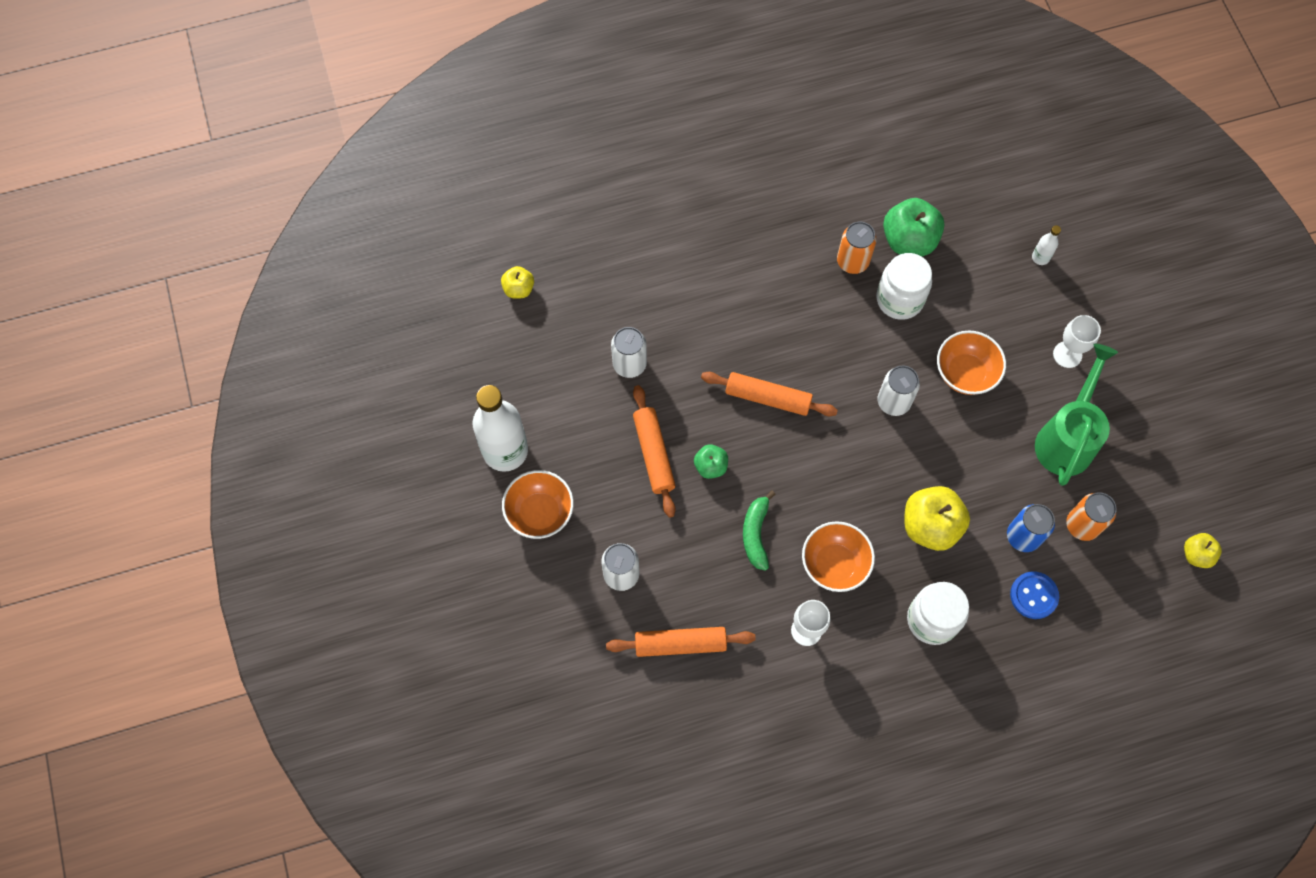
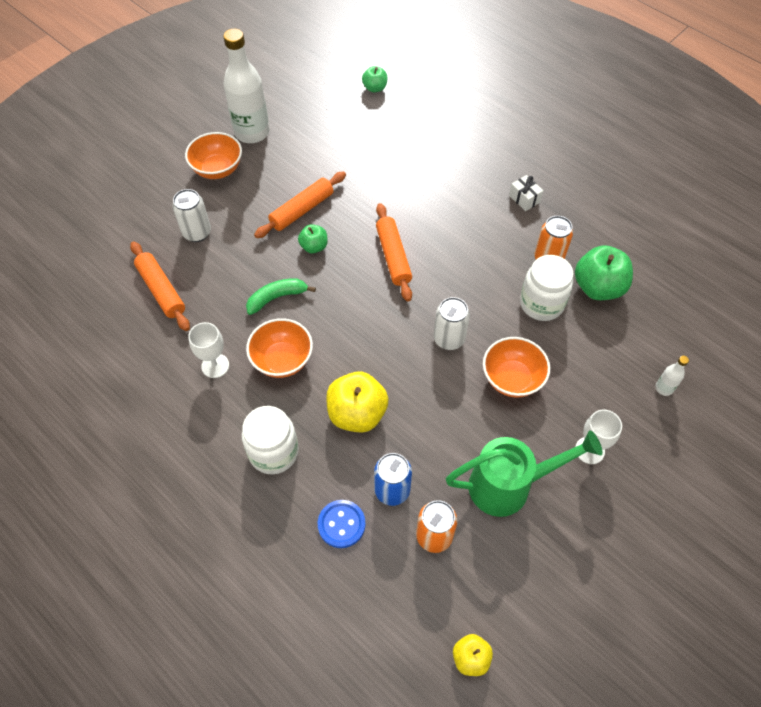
camera: 60 degrees right, 10 degrees down
yellow apple [501,266,534,299] -> green apple [362,66,387,92]
white can [611,327,647,378] -> none
none -> white gift [509,175,543,211]

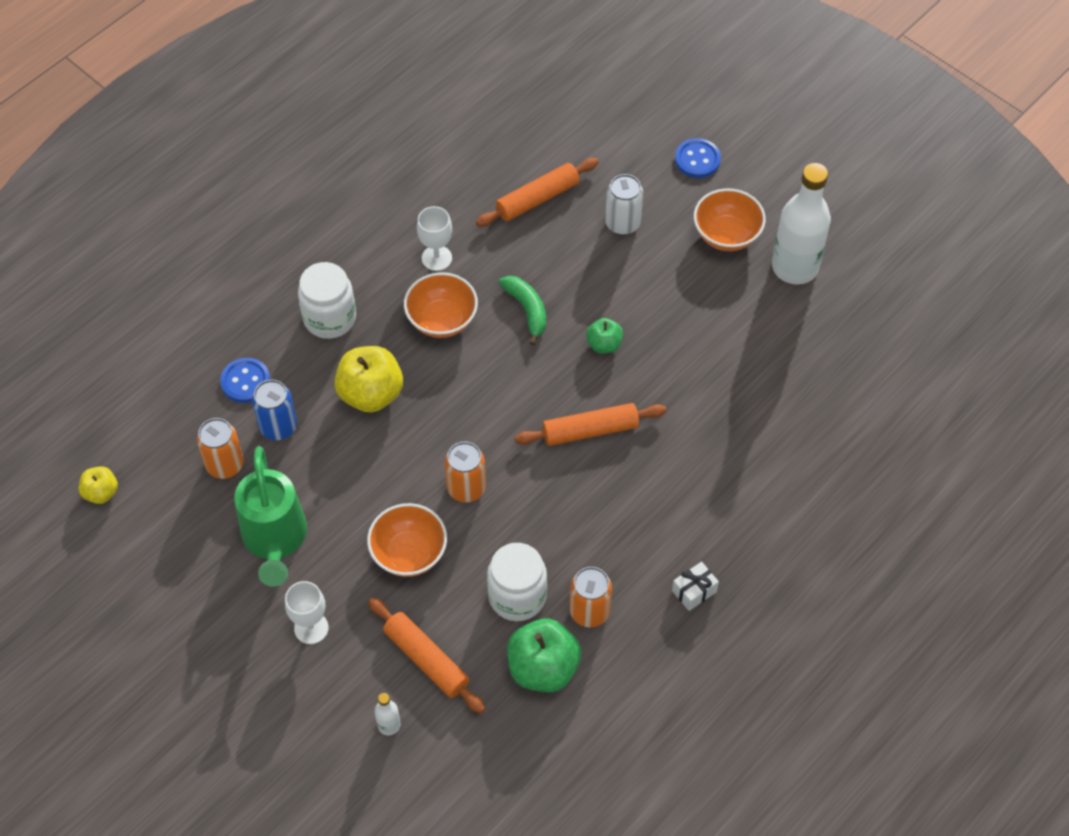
camera: 90 degrees right, 0 degrees up
orange rolling pin [254,171,346,238] -> orange rolling pin moved to [368,597,485,714]
green apple [362,66,387,92] -> none
white can [434,297,470,350] -> orange can [445,442,486,502]
none -> blue button [675,138,721,178]

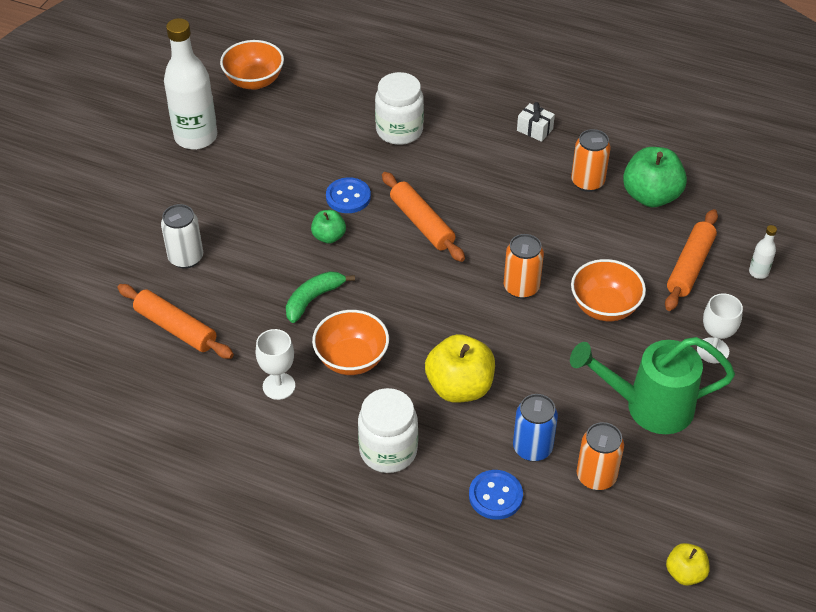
camera: 110 degrees left, 10 degrees down
green watering can [234,446,307,587] -> green watering can turned 150 degrees counterclockwise [570,337,735,434]
white jar [487,543,547,621] -> white jar moved to [375,72,424,145]
blue button [675,138,721,178] -> blue button moved to [326,177,371,213]
orange bowl [694,188,766,251] -> orange bowl moved to [220,40,284,90]

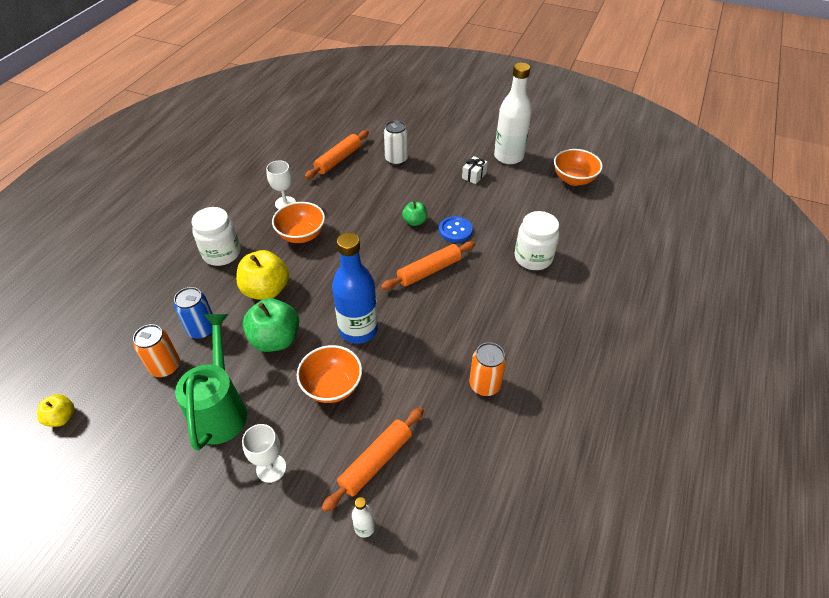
camera: 90 degrees right, 0 degrees up
green banana [286,271,355,323] -> none
blue button [469,470,523,520] -> none
orange can [504,234,544,299] -> blue bottle [332,233,378,344]
white gift [517,102,555,142] -> white gift moved to [462,156,488,184]
green apple [623,147,687,207] -> green apple moved to [243,298,299,352]
orange rolling pin [665,209,718,311] -> orange rolling pin turned 75 degrees counterclockwise [322,407,424,512]

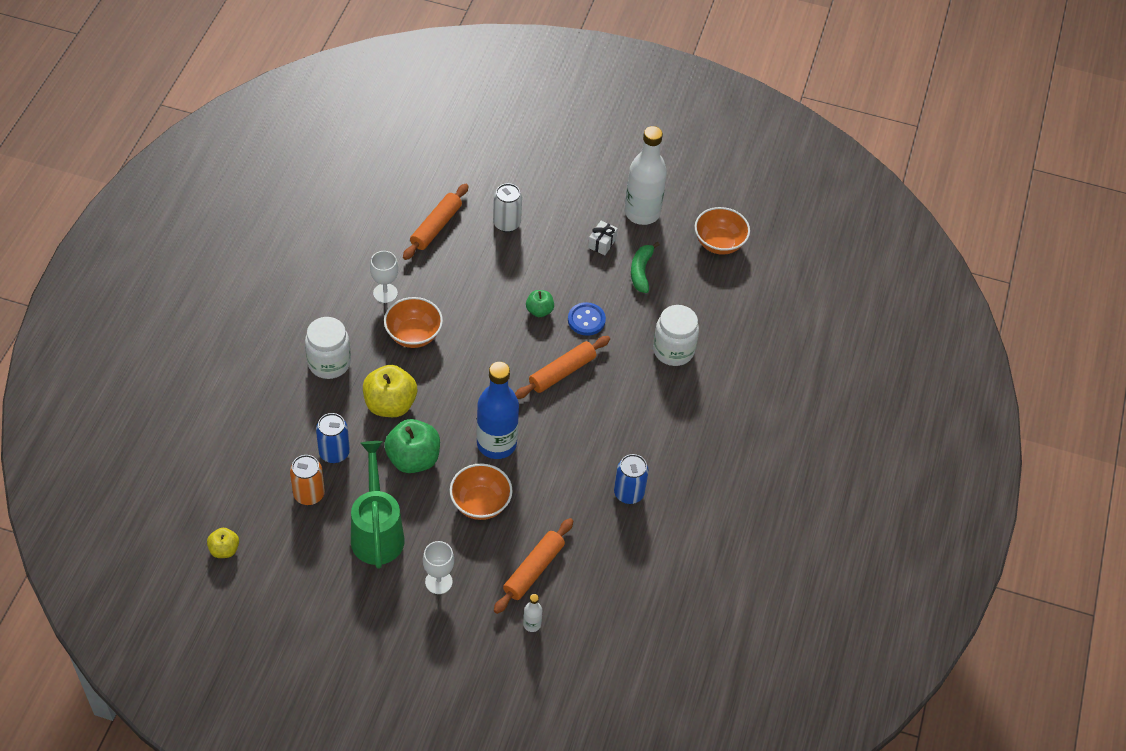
camera: 10 degrees left, 5 degrees up
orange can [469,342,506,396] -> blue can [614,454,649,504]
none -> green banana [631,242,660,293]

